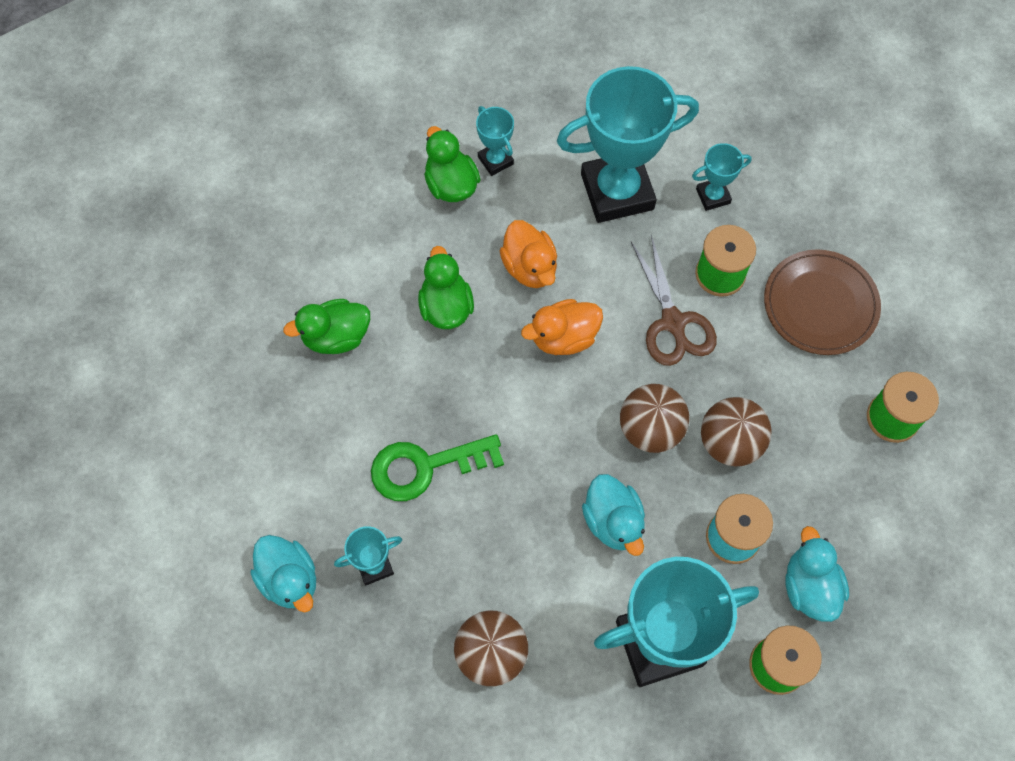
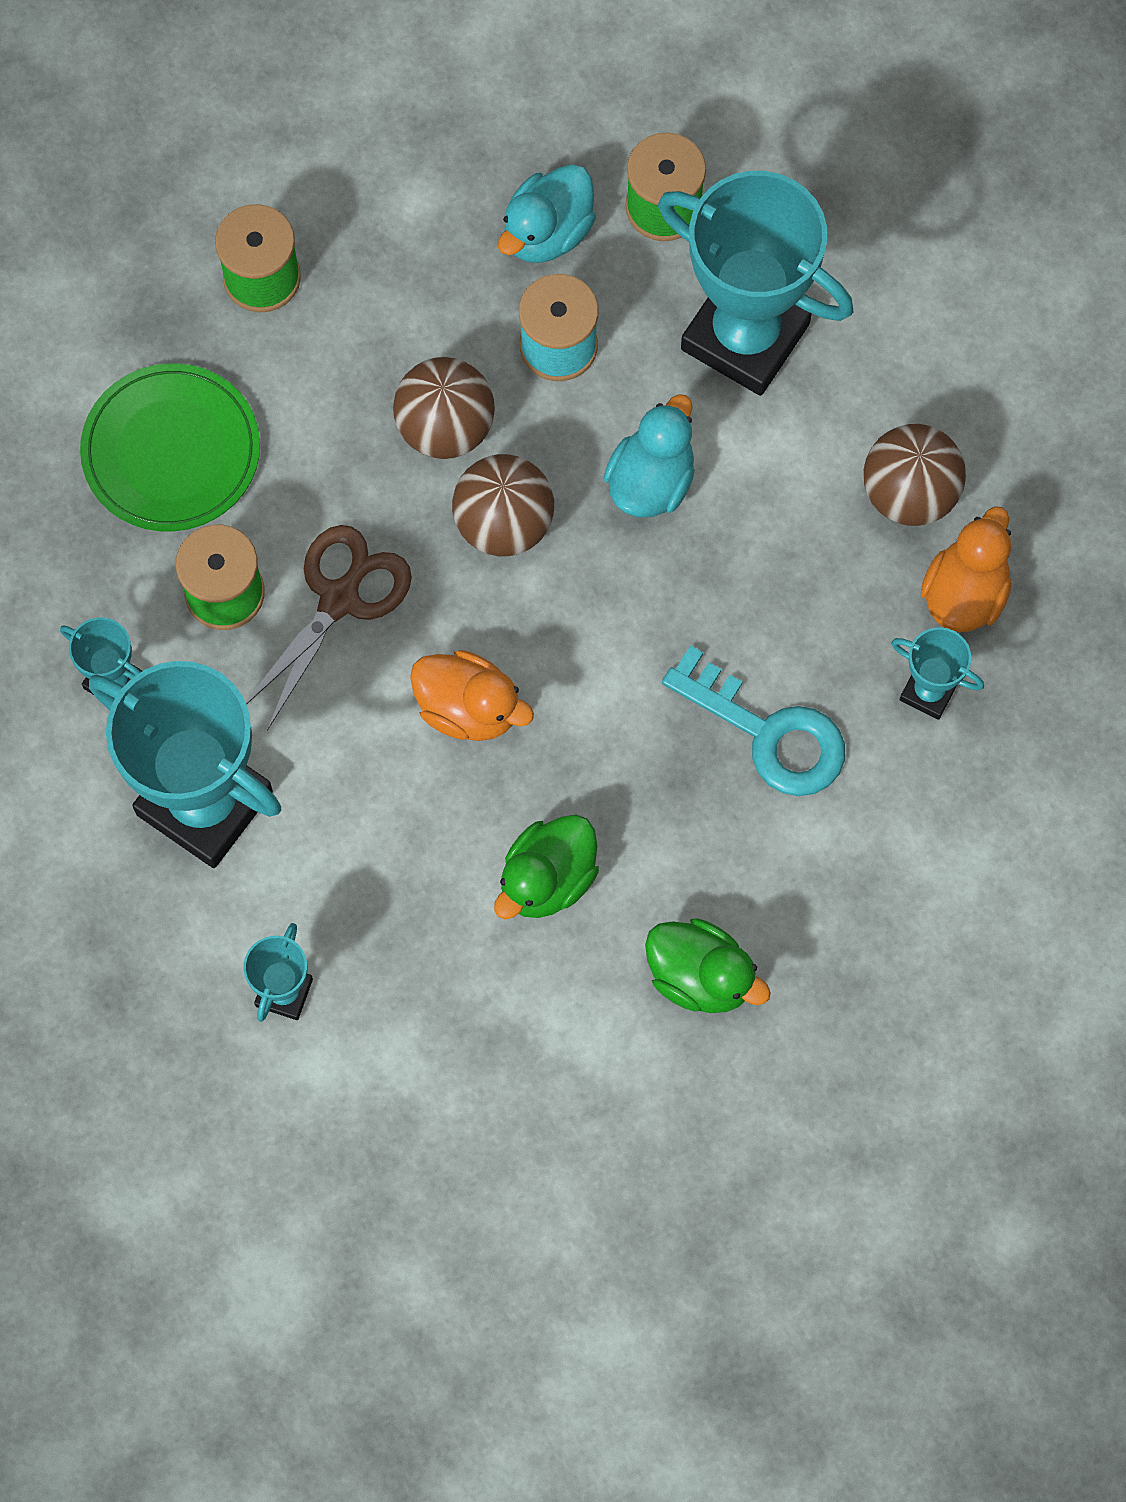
camera: 130 degrees left, 5 degrees up
turquoise duck [250,535,316,613] -> none
green key [371,434,504,501] -> turquoise key [662,645,845,796]
green duck [424,126,480,202] -> none
orange duck [499,220,557,288] -> orange duck moved to [921,506,1012,632]
brown plate [764,249,881,355] -> green plate [80,363,260,532]

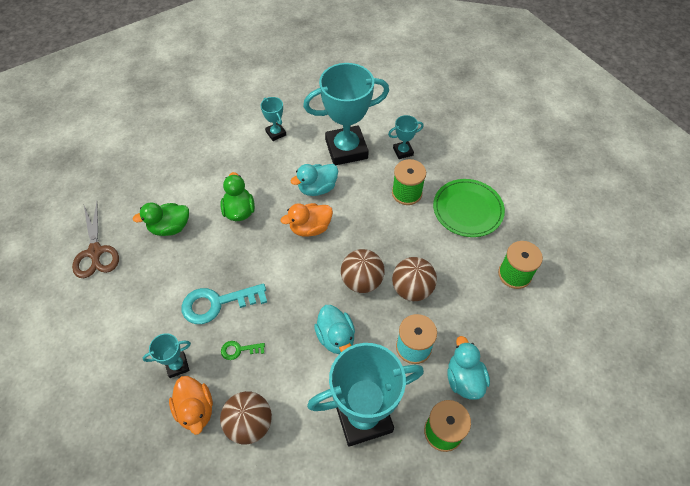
camera: 130 degrees right, 15 degrees down
brown scissors [245,525,412,731] -> brown scissors moved to [72,202,119,278]
none -> green key [221,341,265,360]
none -> turquoise duck [291,164,338,196]

